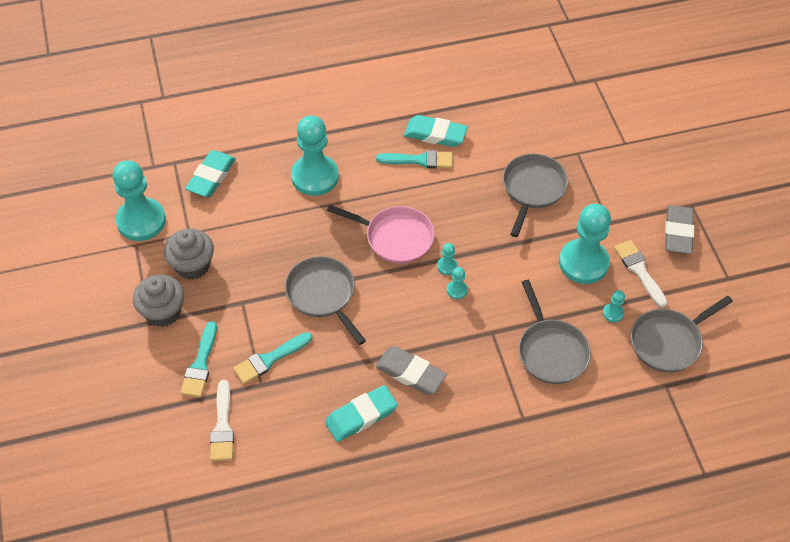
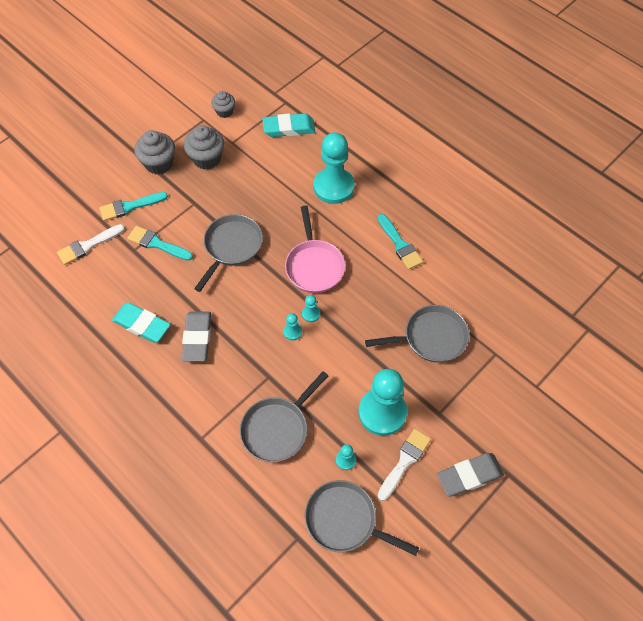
camera: 60 degrees right, 5 degrees up
turquoise pawn [112,160,166,241] -> grey cupcake [211,91,235,118]
turquoise eraser [404,115,468,147] -> none

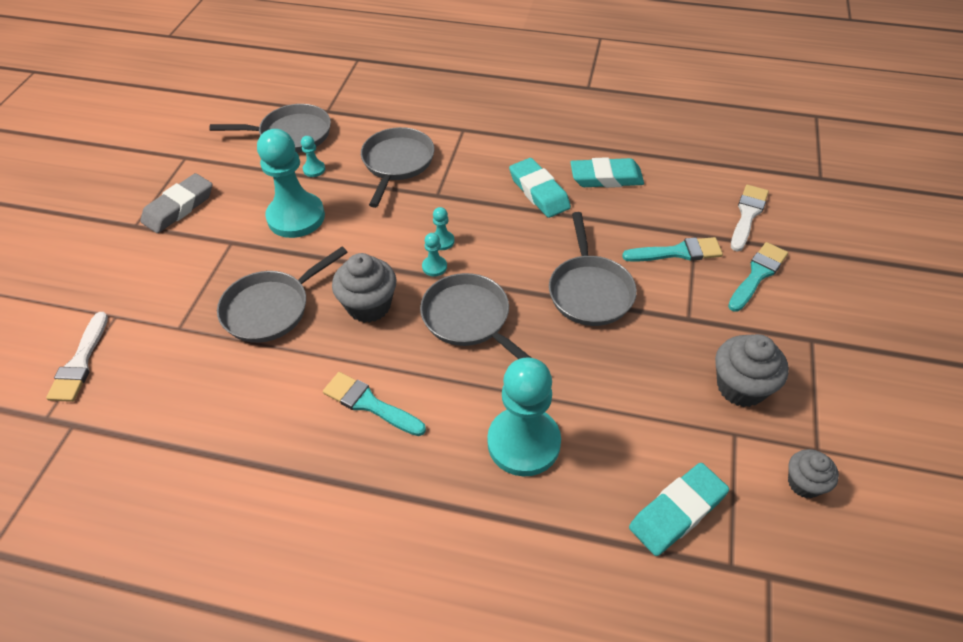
camera: 150 degrees right, 10 degrees down
grey cupcake [134,130,175,175] -> grey cupcake moved to [332,253,396,323]
grey eraser [182,311,211,362] -> turquoise eraser [509,158,571,218]
pink pan [285,206,345,293] -> grey pan [420,273,531,359]
white brush [377,429,431,501] -> white brush moved to [46,312,108,402]

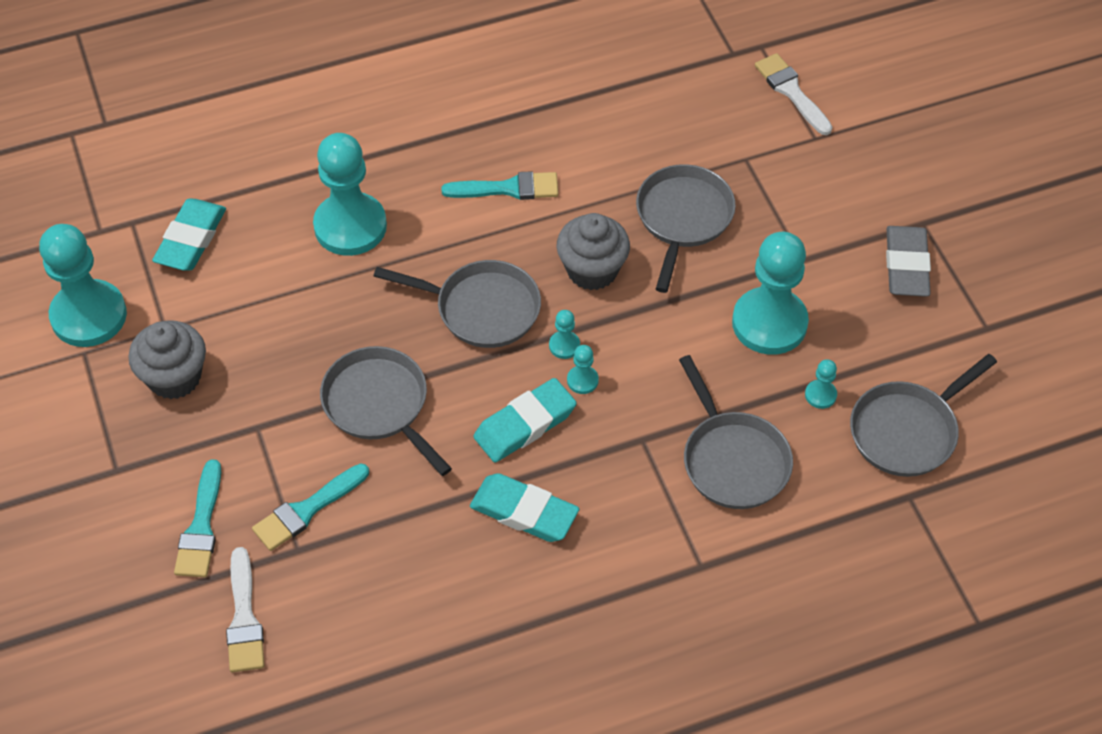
camera: 145 degrees right, 5 degrees up
turquoise eraser [570,157,644,188] -> turquoise eraser moved to [474,378,577,462]
grey cupcake [788,449,839,498] -> turquoise pawn [39,224,127,347]

